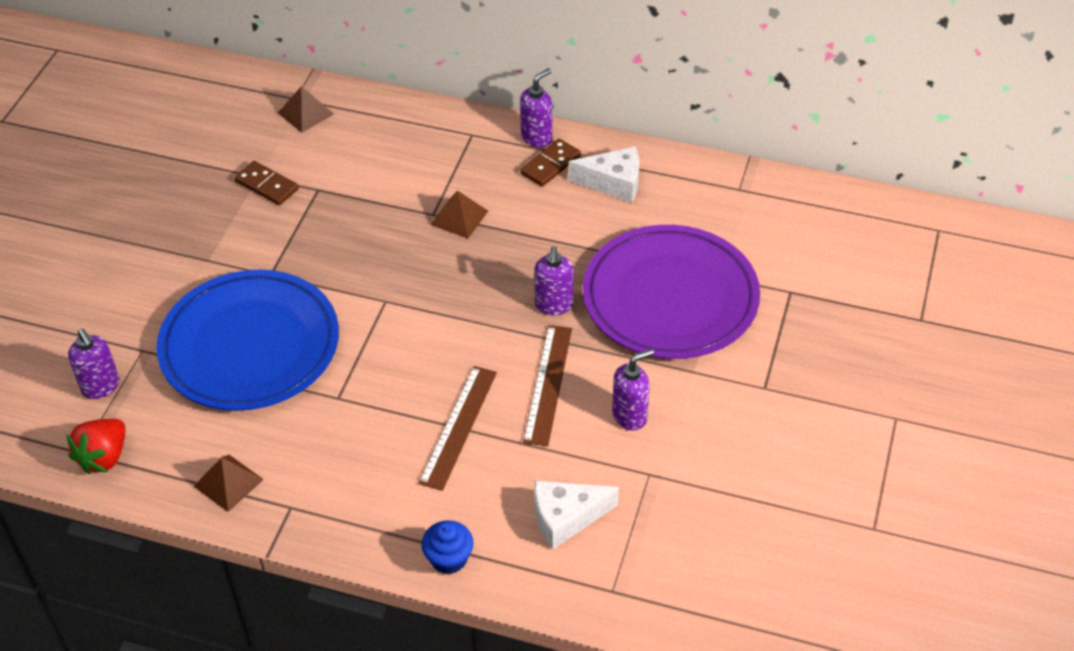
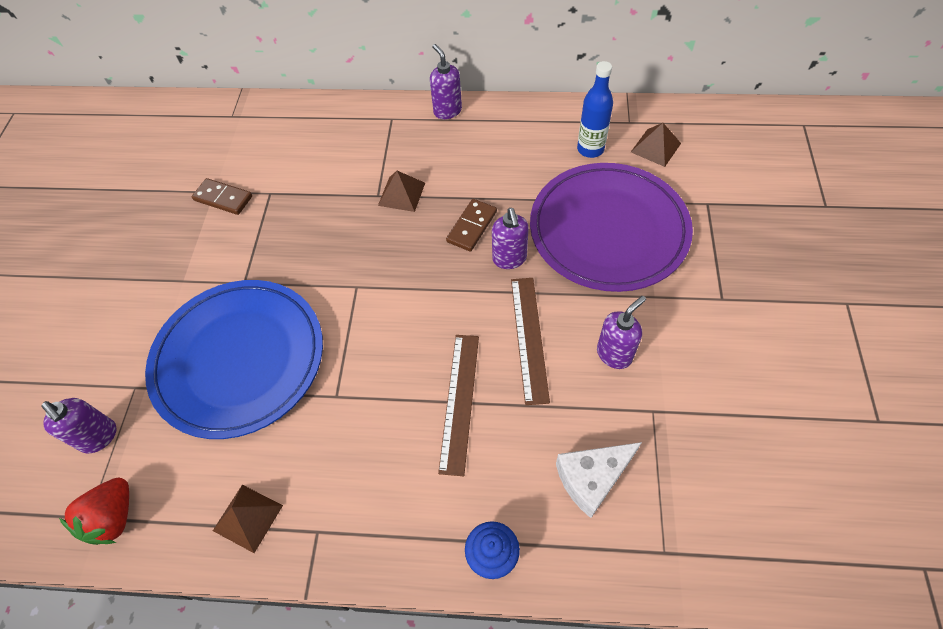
camera: 10 degrees left, 10 degrees up
brown pyramid [278,86,334,133] -> brown pyramid moved to [631,123,681,167]
purple soap dispenser [520,68,553,148] -> purple soap dispenser turned 60 degrees counterclockwise [430,44,462,119]
brown domino [521,139,581,187] -> brown domino moved to [446,199,497,252]
white cheese [569,147,639,203] -> none
none -> blue bottle [577,61,613,158]

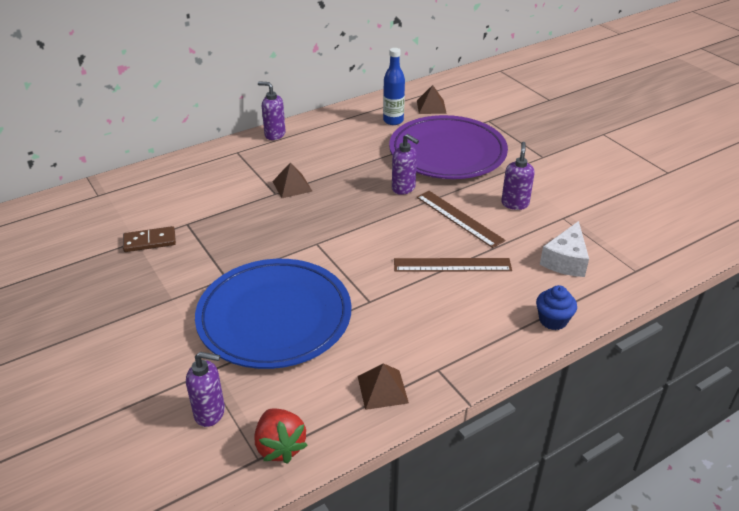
camera: 40 degrees left, 20 degrees down
brown ruler [438,335,479,476] -> brown ruler turned 60 degrees counterclockwise [394,258,512,272]
brown domino [446,199,497,252] -> none

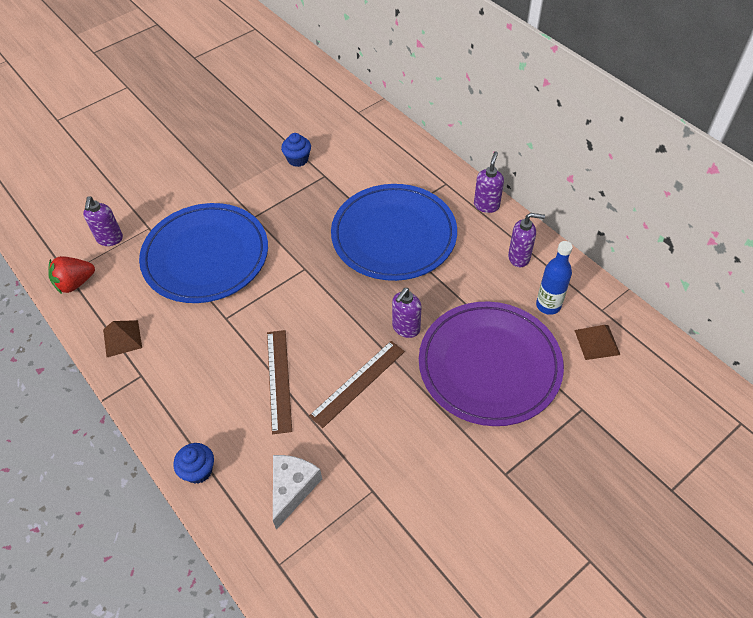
camera: 85 degrees right, 15 degrees up
brown domino [123,226,176,252] -> blue cupcake [281,133,311,167]
brown pyramid [272,162,312,198] -> blue plate [331,184,457,281]
purple soap dispenser [501,142,535,210] -> purple soap dispenser moved to [508,213,545,267]
white cheese [540,221,589,277] -> white cheese turned 90 degrees clockwise [273,455,322,530]

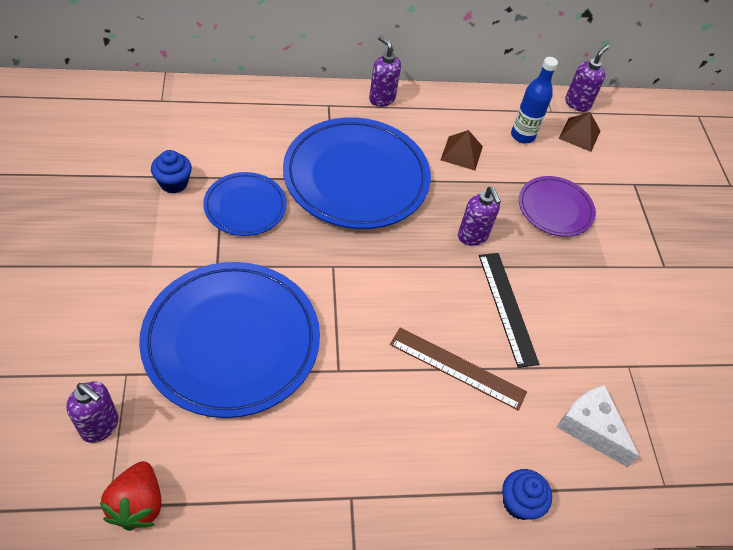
camera: 65 degrees left, 0 degrees up
brown pyramid [103,320,142,357] -> brown pyramid moved to [441,130,483,170]
brown ruler [309,341,405,428] -> black ruler [479,253,539,368]
purple plate [419,301,564,426] -> purple plate [519,176,596,237], size x0.53
purple soap dispenser [508,213,545,267] -> purple soap dispenser moved to [565,45,609,112]
none -> blue plate [203,172,287,236]

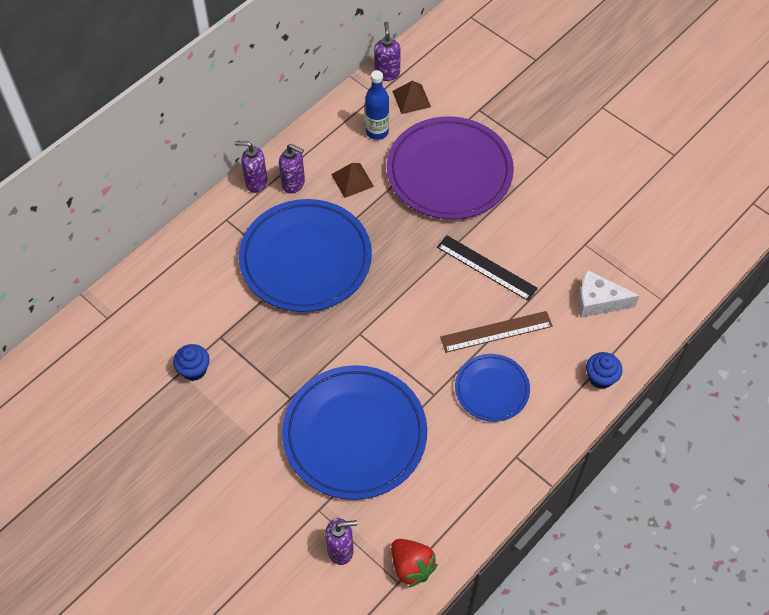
camera: 35 degrees left, 5 degrees up
blue plate [203,172,287,236] -> blue plate moved to [455,354,530,422]
purple soap dispenser [458,187,501,246] -> purple soap dispenser moved to [279,144,305,194]
purple plate [519,176,596,237] -> purple plate [387,116,514,219], size x1.89

